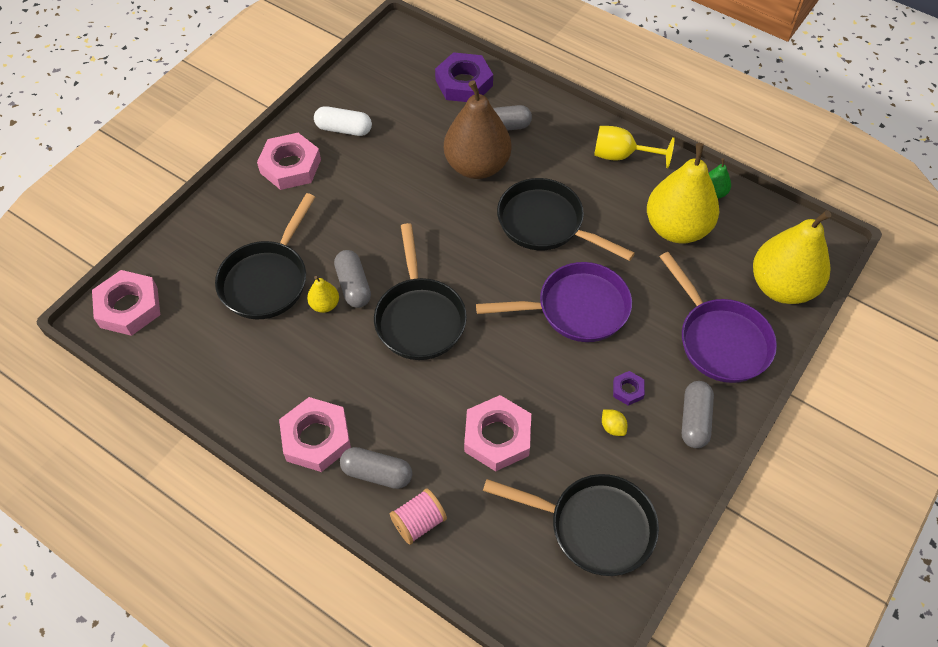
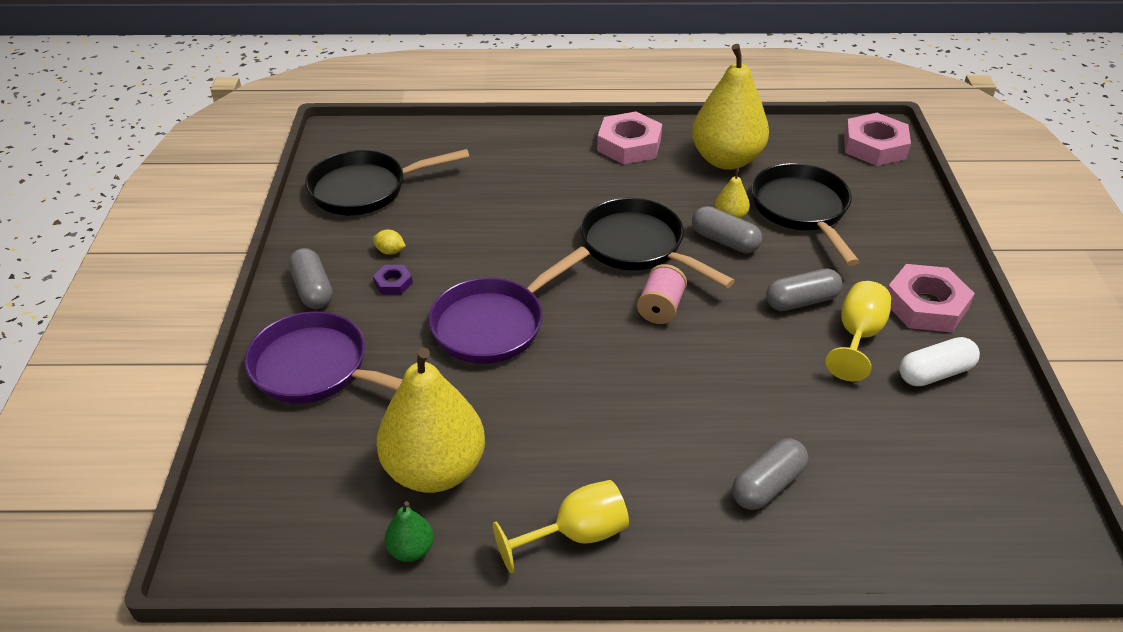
camera: 145 degrees right, 15 degrees down
grey capsule [340,447,412,489] -> grey capsule moved to [766,268,843,311]
pink spool [390,488,447,545] -> pink spool moved to [637,264,687,324]
purple nut [435,52,493,102] -> none
brown pear [444,80,511,179] -> none
pink nut [464,395,531,471] -> none
black pan [497,178,635,261] -> none
yellow pear [753,210,831,304] -> yellow pear moved to [692,44,769,170]
none -> yellow goblet [825,281,891,381]

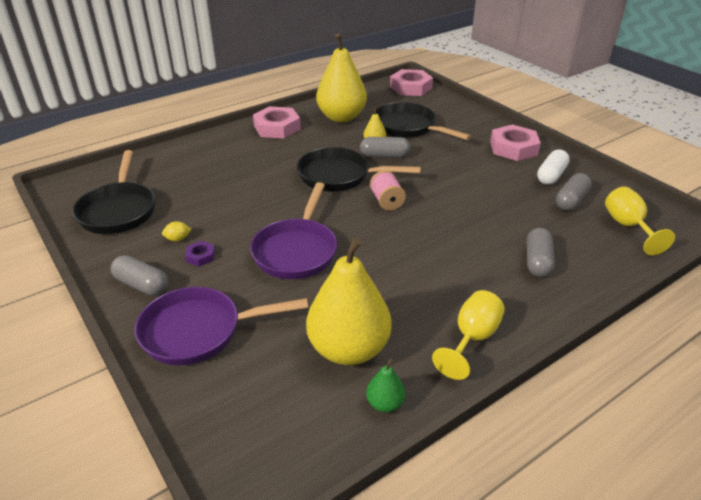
camera: 35 degrees left, 5 degrees down
black pan [305,149,470,215] -> black pan turned 45 degrees counterclockwise [72,150,156,234]
grey capsule [766,268,843,311] -> grey capsule moved to [556,173,592,211]
yellow goblet [825,281,891,381] -> yellow goblet moved to [605,187,675,255]

